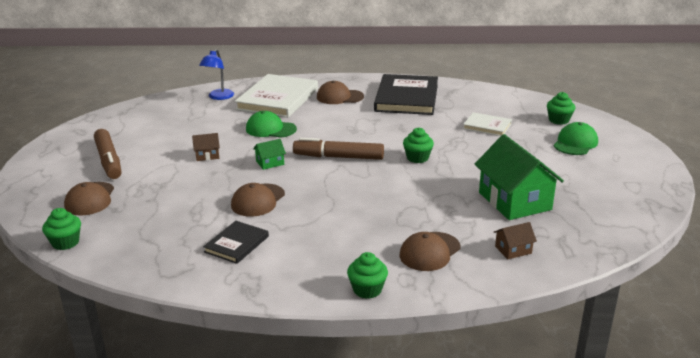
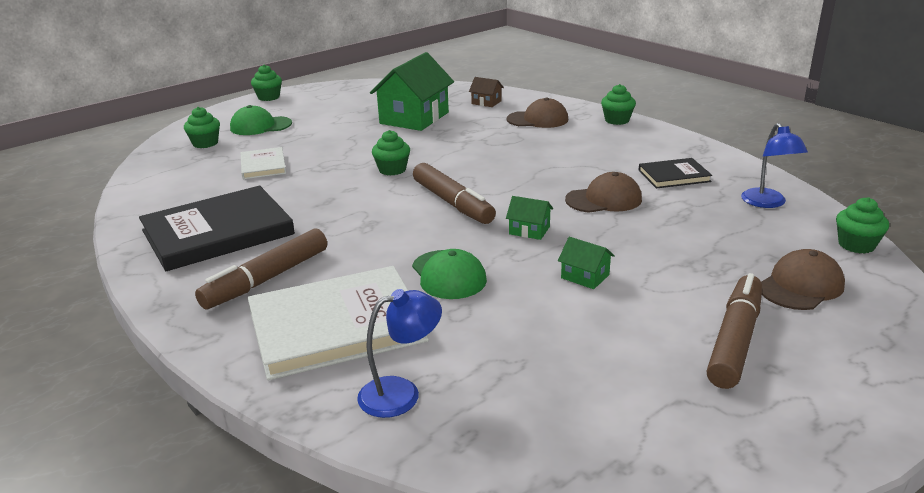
camera: 130 degrees left, 0 degrees up
brown house [192,133,220,161] -> green house [558,237,615,289]
brown cap [317,81,364,104] -> brown marker [195,228,327,309]
none -> green cupcake [251,65,282,101]
none -> blue lamp [741,123,808,208]

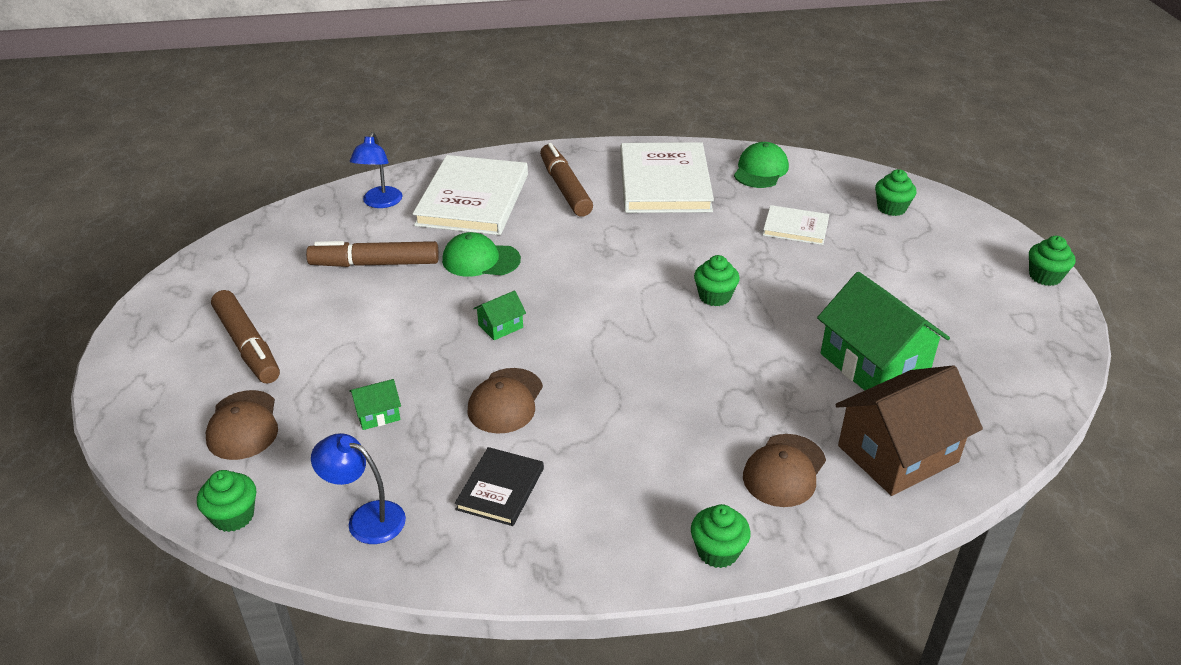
camera: 120 degrees right, 10 degrees up
black book [139,186,295,271] -> white book [620,142,714,213]
green cap [230,105,292,135] -> green cap moved to [734,142,789,188]
brown marker [413,163,496,224] -> brown marker moved to [306,241,439,267]
brown house [469,77,504,107] -> brown house [835,365,983,496], size x2.27
green house [558,237,615,289] -> green house moved to [349,379,401,430]

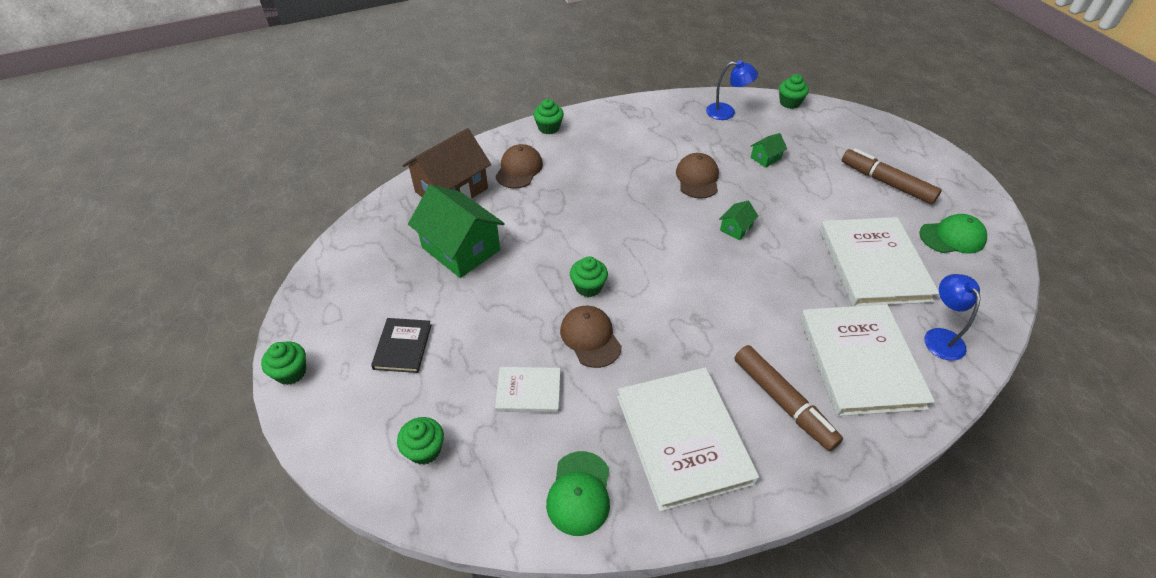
camera: 165 degrees right, 10 degrees up
brown cap [206,390,278,460] -> brown cap moved to [560,306,622,368]
brown marker [306,241,439,267] -> white book [820,217,939,306]
green cap [442,232,521,277] -> green cap moved to [919,214,987,254]
black book [455,447,544,526] -> black book moved to [371,318,431,373]

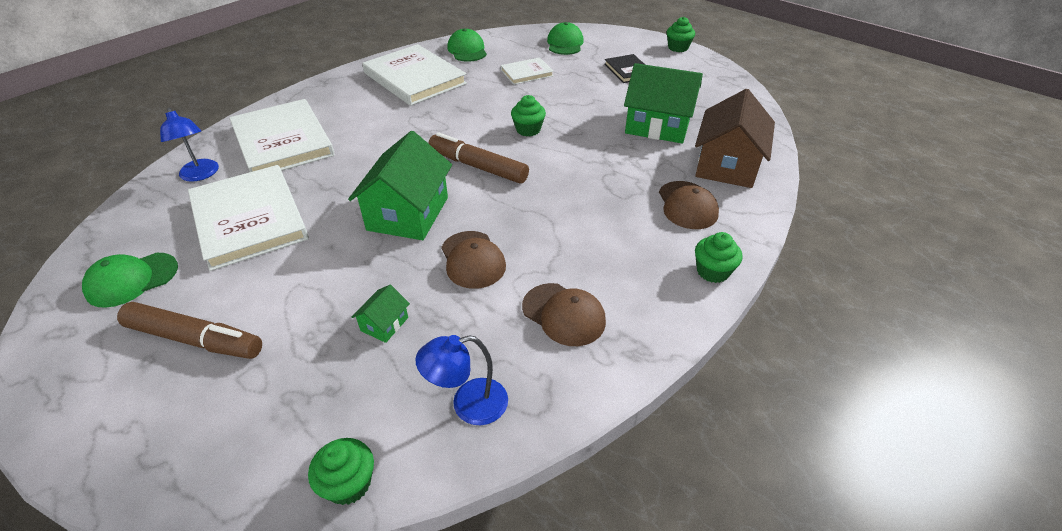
camera: 155 degrees right, 5 degrees down
green cupcake [397,417,444,465] -> green cap [547,22,584,55]
brown cap [560,306,622,368] -> brown cap moved to [522,283,606,346]
green house [719,201,758,240] -> green house [348,131,452,240], size x2.27
brown marker [734,345,843,451] -> brown marker moved to [428,132,529,183]

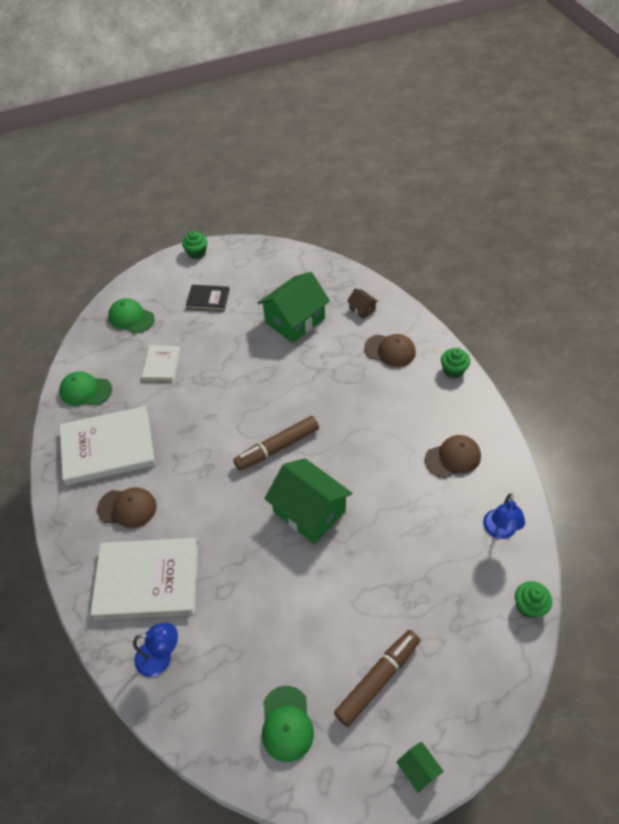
camera: 60 degrees left, 10 degrees up
white book [188,165,309,271] -> none
green house [351,285,410,343] -> green house moved to [396,742,444,793]
brown cap [441,231,506,289] -> brown cap moved to [97,487,157,528]
green cupcake [511,95,546,137] -> none
brown house [695,89,775,188] -> brown house [347,288,378,319], size x0.44

